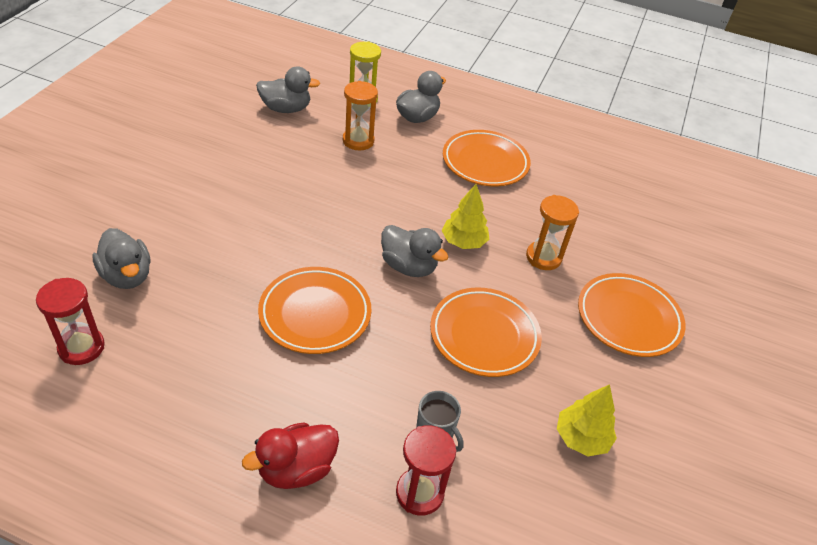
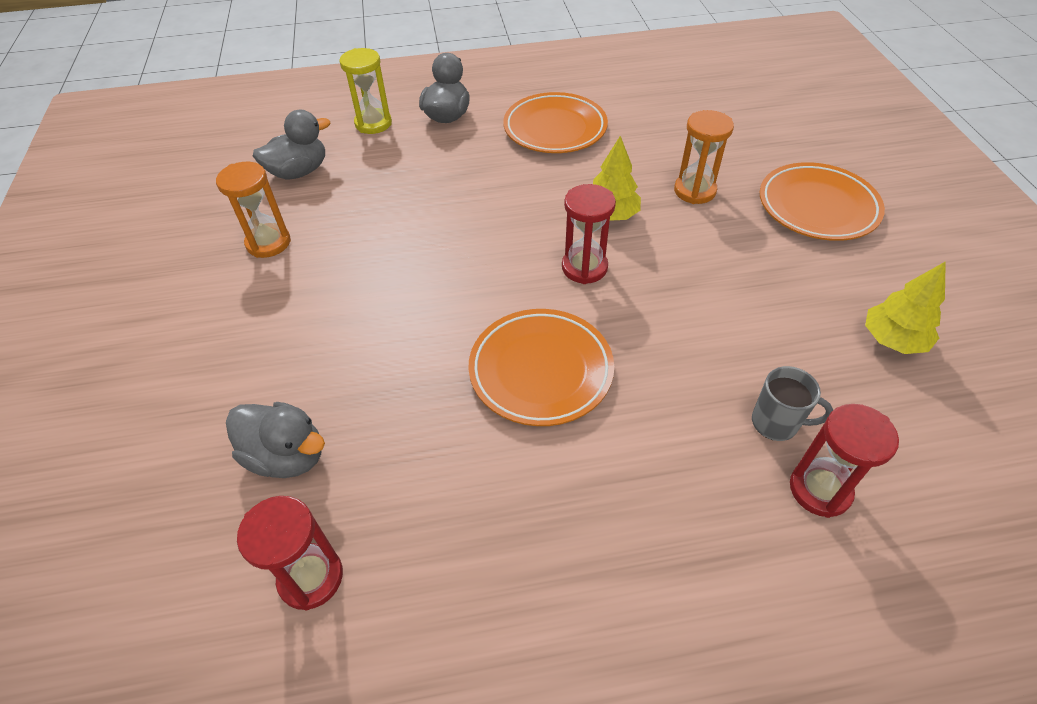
camera: 25 degrees left, 5 degrees up
red duck [242,422,339,489] -> none
orange hourglass [343,81,378,150] -> orange hourglass moved to [216,162,291,258]
grey duck [381,225,448,277] -> red hourglass [562,184,616,284]
orange plate [430,287,542,377] -> none

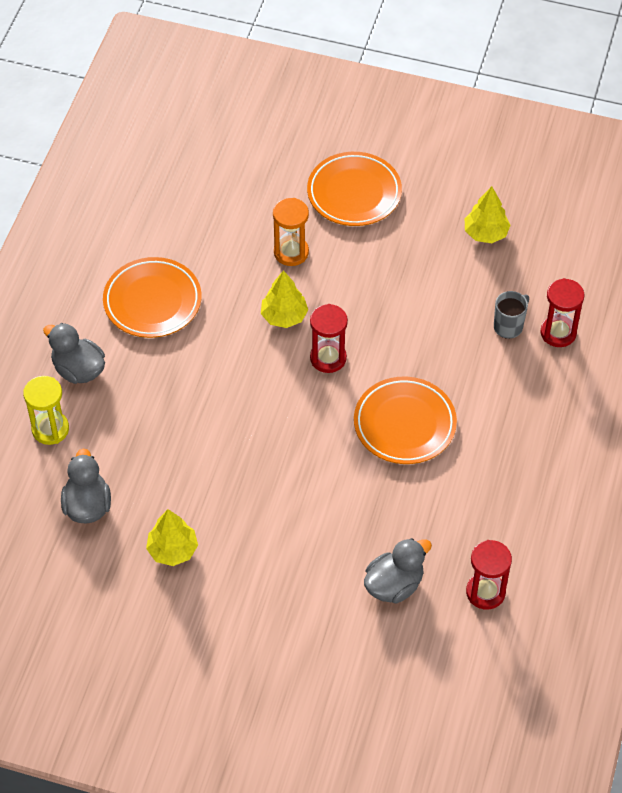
camera: 65 degrees left, 5 degrees up
orange hourglass [216,162,291,258] -> yellow tree [146,509,198,566]

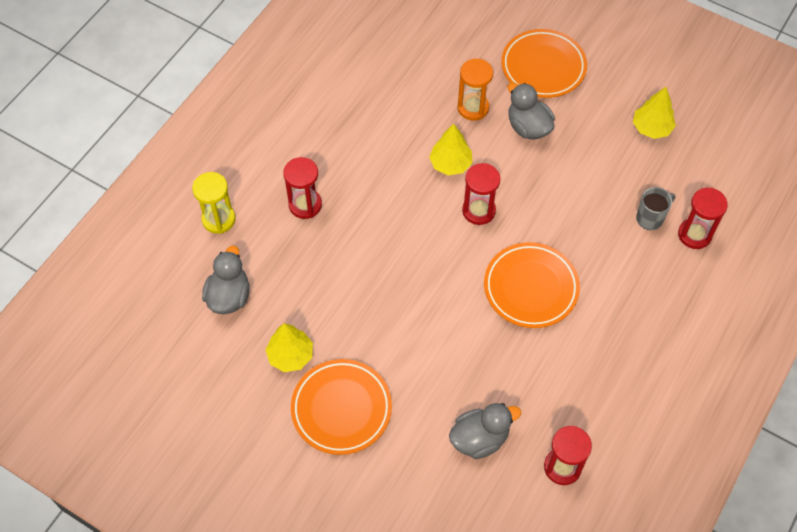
camera: 15 degrees right, 5 degrees up
grey duck [43,323,105,384] -> grey duck moved to [508,83,555,139]
orange plate [103,257,201,338] -> orange plate moved to [291,359,392,455]
none -> red hourglass [283,157,322,219]

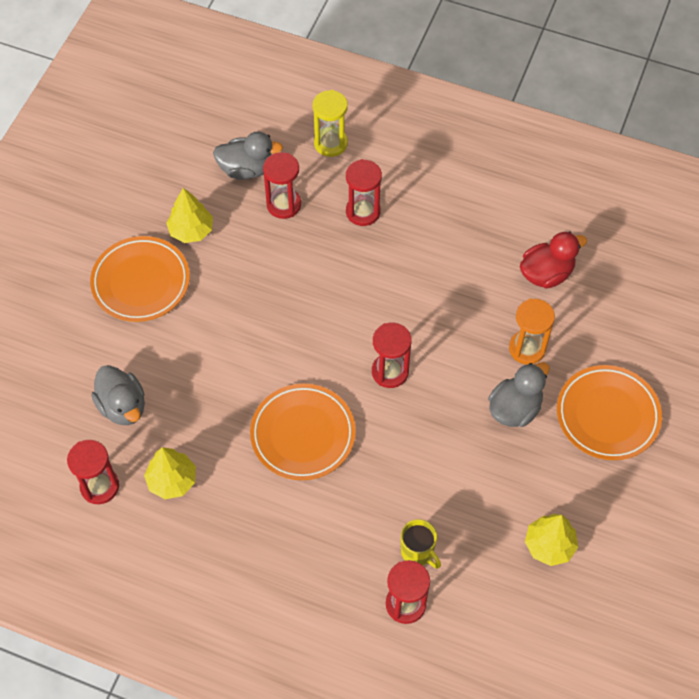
camera: 80 degrees right, 0 degrees up
yellow tree [429,124,472,176] -> yellow tree moved to [144,447,196,499]
grey mug [636,187,675,230] -> yellow mug [401,519,441,569]
none -> red hourglass [263,152,301,219]
none -> red duck [520,232,587,289]

